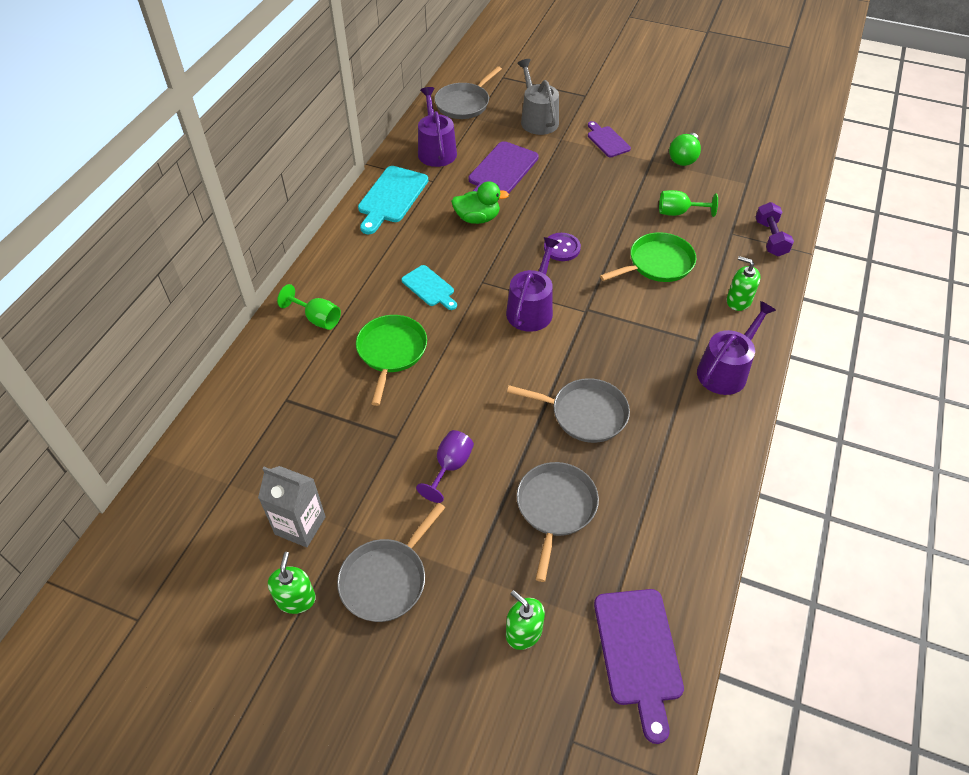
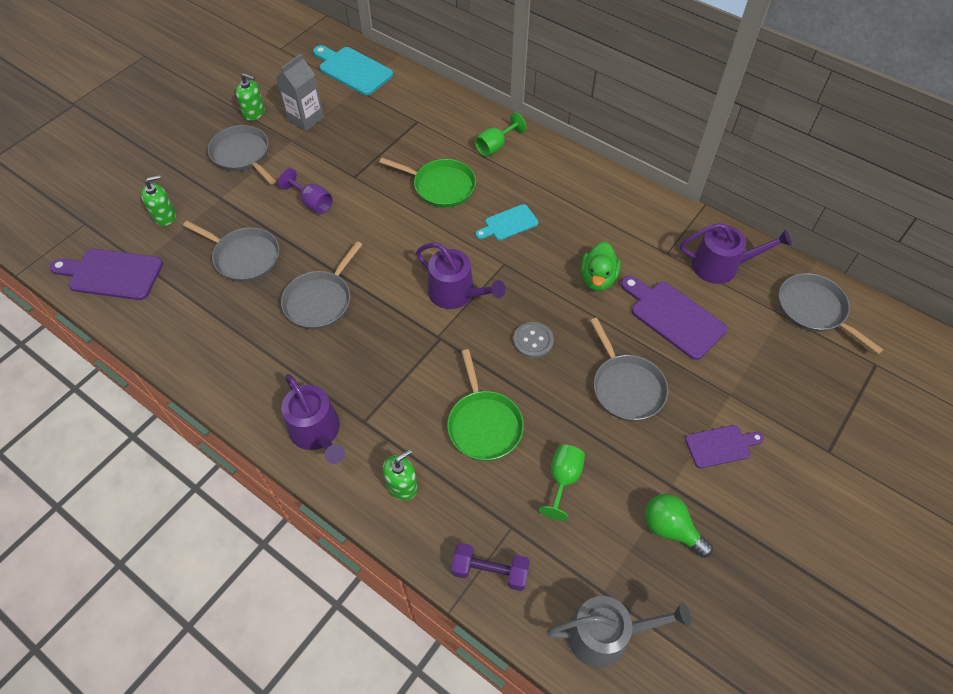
camera: 105 degrees right, 5 degrees up
turquoise cutting board [358,166,428,234] -> turquoise cutting board moved to [313,45,393,95]
grey watering can [517,59,559,135] -> grey watering can moved to [547,596,691,668]
purple button [544,233,581,261] -> grey button [513,322,554,358]
none -> grey pan [590,318,669,421]

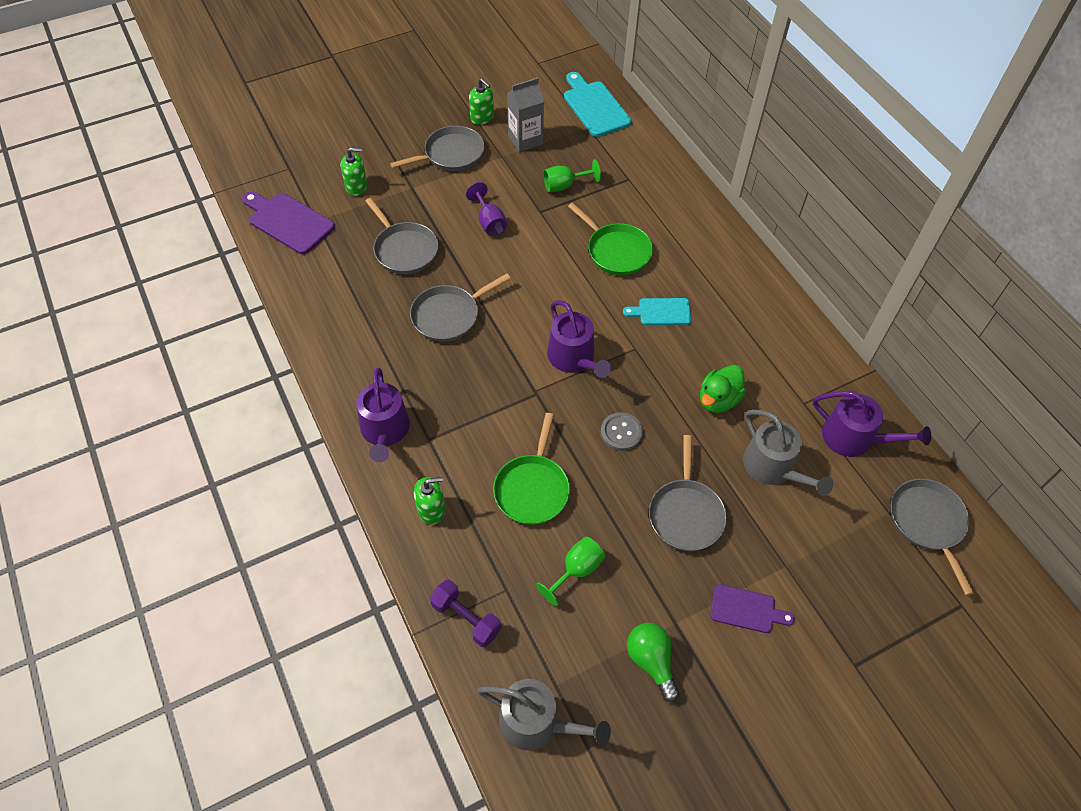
camera: 25 degrees right, 0 degrees up
grey pan [208,125,276,184] -> grey pan turned 75 degrees clockwise [390,126,484,171]
green goblet [475,113,527,157] -> green goblet moved to [543,159,601,192]
purple cutting board [621,276,727,360] -> grey watering can [743,410,833,496]

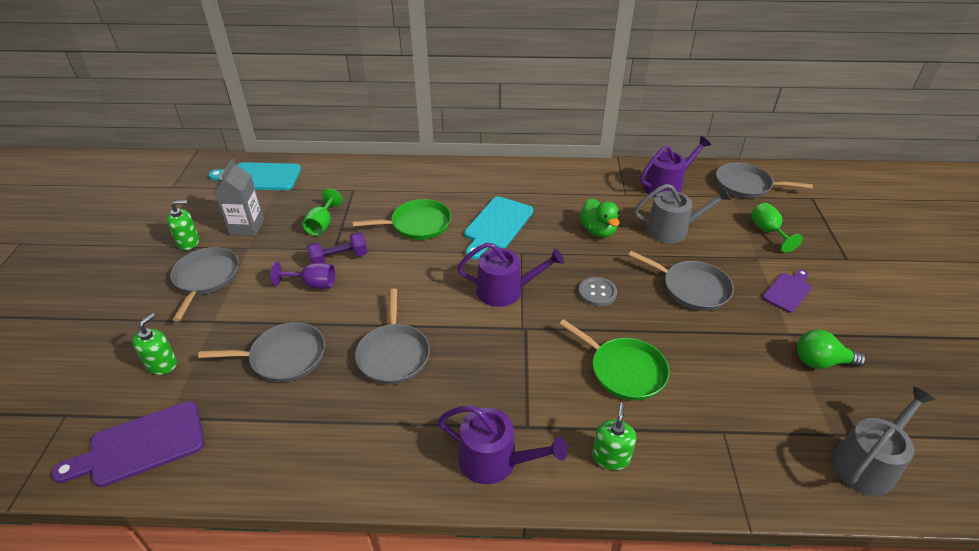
camera: 60 degrees left, 15 degrees down
purple dumbbell [430,580,501,647] -> purple dumbbell moved to [307,232,368,263]
green goblet [536,537,605,606] -> green goblet moved to [751,203,803,253]
turquoise cutting board [623,298,691,325] -> turquoise cutting board [464,196,533,259], size x1.63

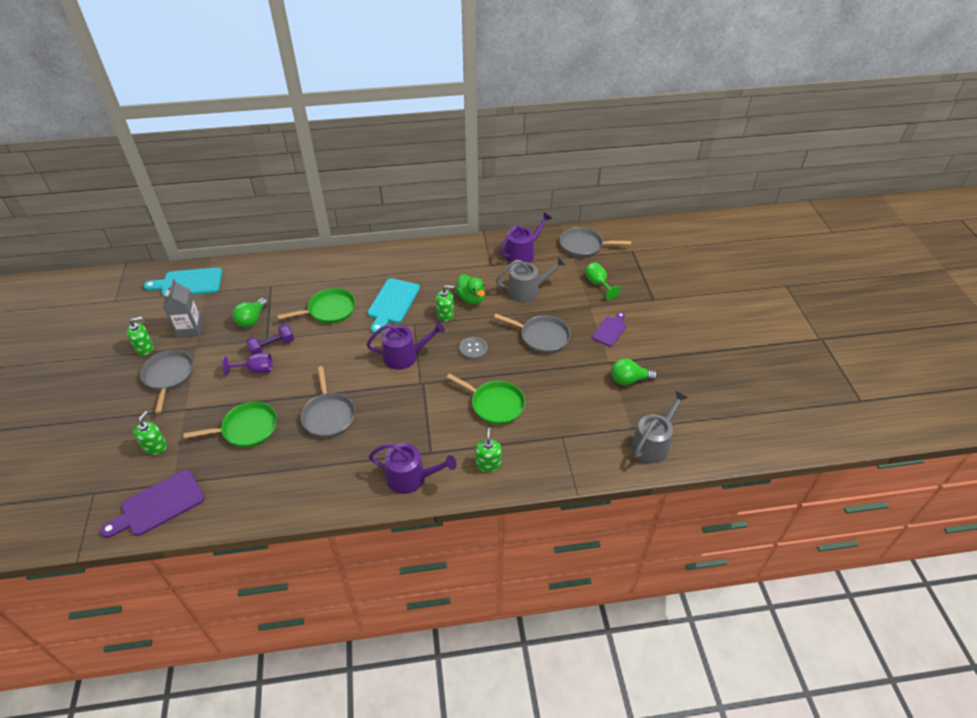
camera: 10 degrees left, 5 degrees up
grey pan [198,322,325,382] -> green pan [184,402,277,447]
green goblet [302,189,343,236] -> green light bulb [232,298,268,328]
none -> green soap dispenser [436,285,454,321]

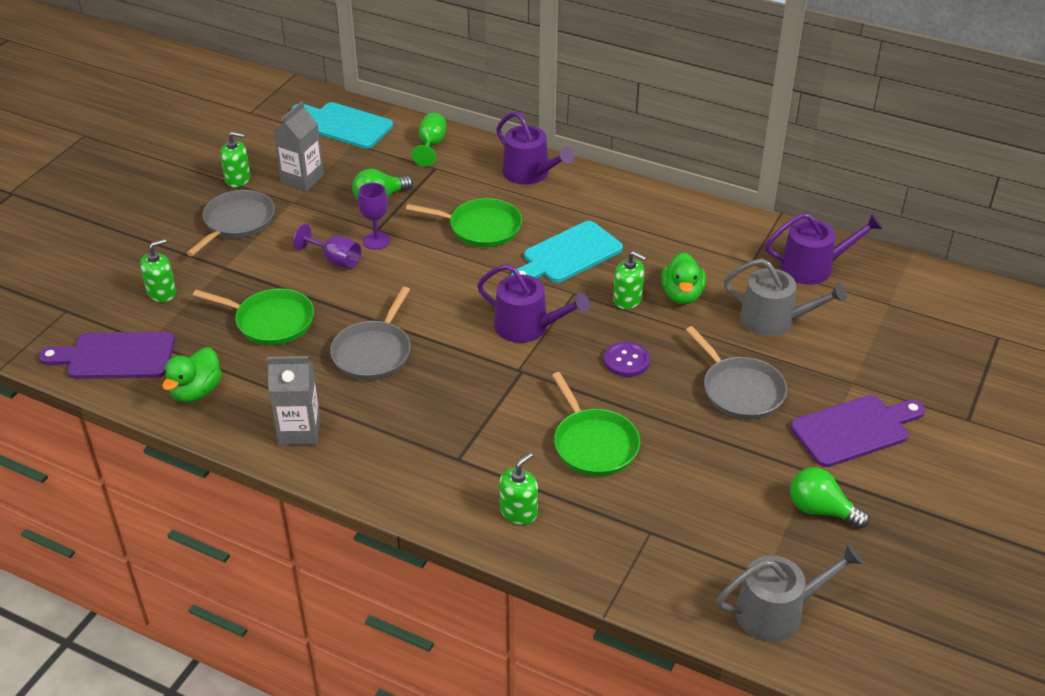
camera: 35 degrees right, 5 degrees down
purple dumbbell [246,324,294,355] -> purple goblet [358,183,390,250]
purple watering can [369,443,457,494] -> purple watering can moved to [496,111,574,185]
grey button [459,337,488,360] -> purple button [604,342,650,377]
grey pan [560,227,631,257] -> none
green goblet [585,262,621,300] -> green goblet moved to [411,113,446,167]
purple cutting board [592,312,627,347] -> purple cutting board [791,395,925,467], size x1.63
none -> green duck [162,347,222,403]
none -> grey carton [267,356,320,445]

